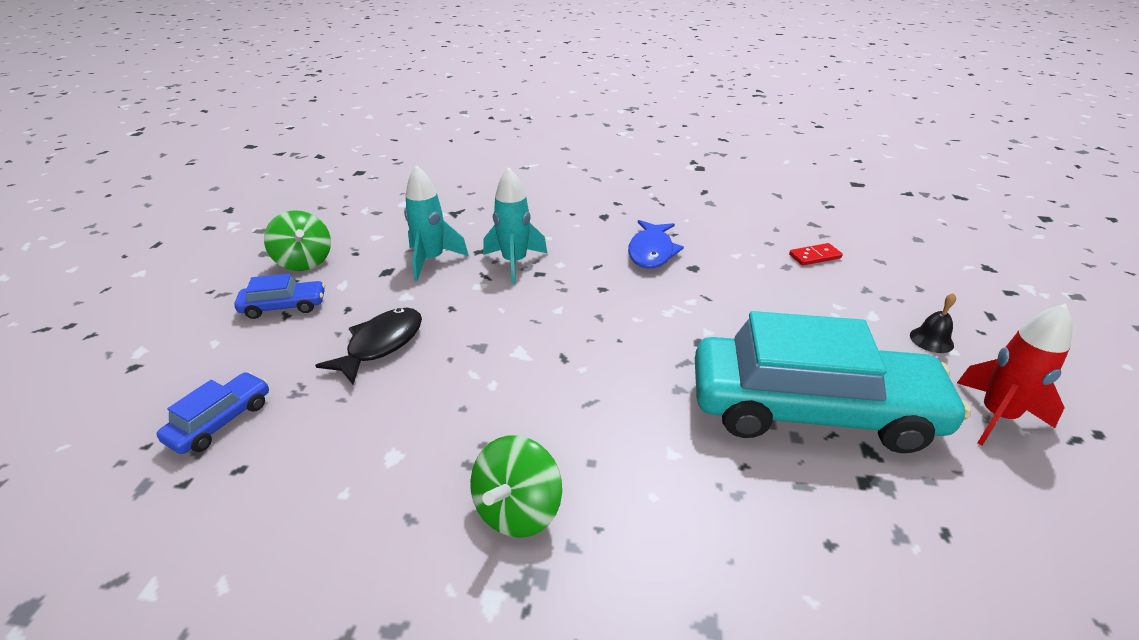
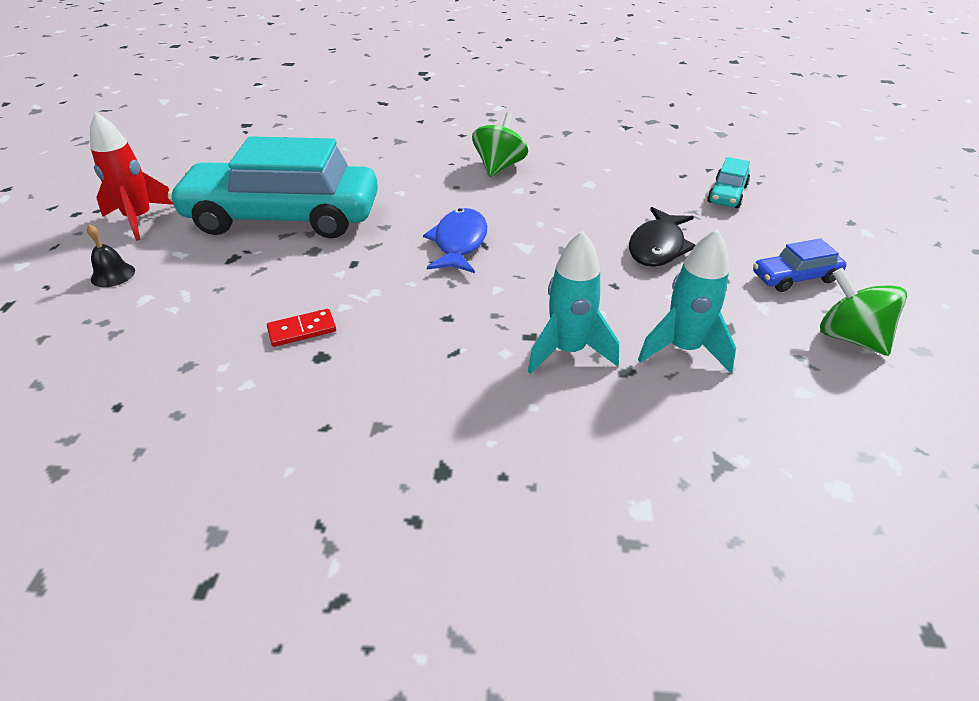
camera: 175 degrees right, 5 degrees up
blue car [157,372,269,454] -> turquoise car [707,157,750,208]
blue fish [628,220,684,268] -> blue fish moved to [423,208,487,273]
red domino [789,243,843,266] -> red domino moved to [267,309,336,347]

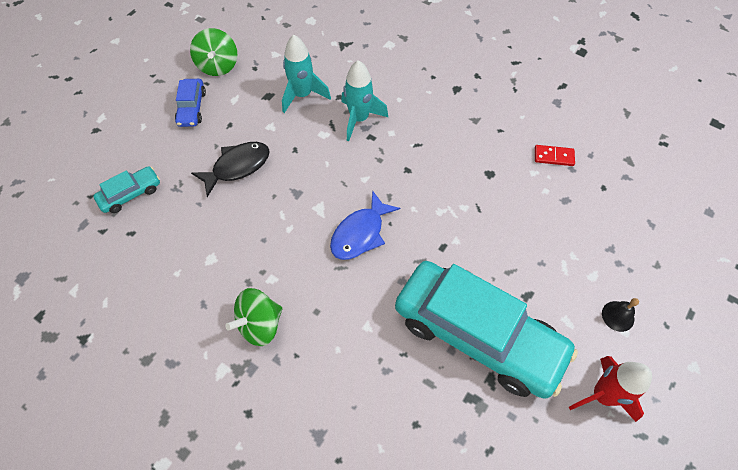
camera: 150 degrees left, 20 degrees up
red domino [267,309,336,347] -> red domino moved to [535,145,575,166]
blue car [753,239,846,292] -> blue car turned 75 degrees clockwise [175,79,206,127]

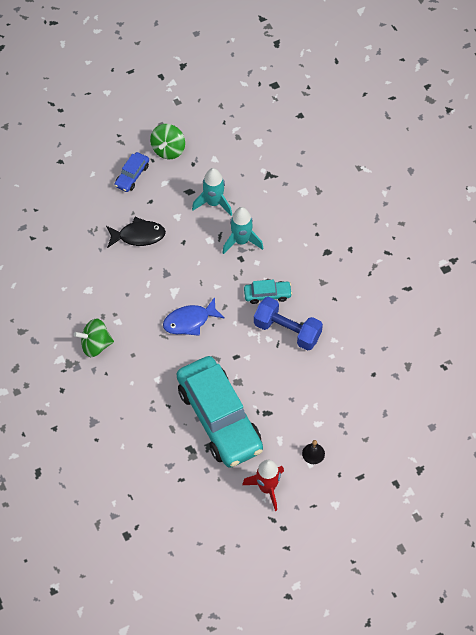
camera: 30 degrees right, 0 degrees up
turquoise car [94,166,160,213] -> turquoise car moved to [244,280,292,304]
red domino [535,145,575,166] -> none
none -> blue dumbbell [254,297,323,351]

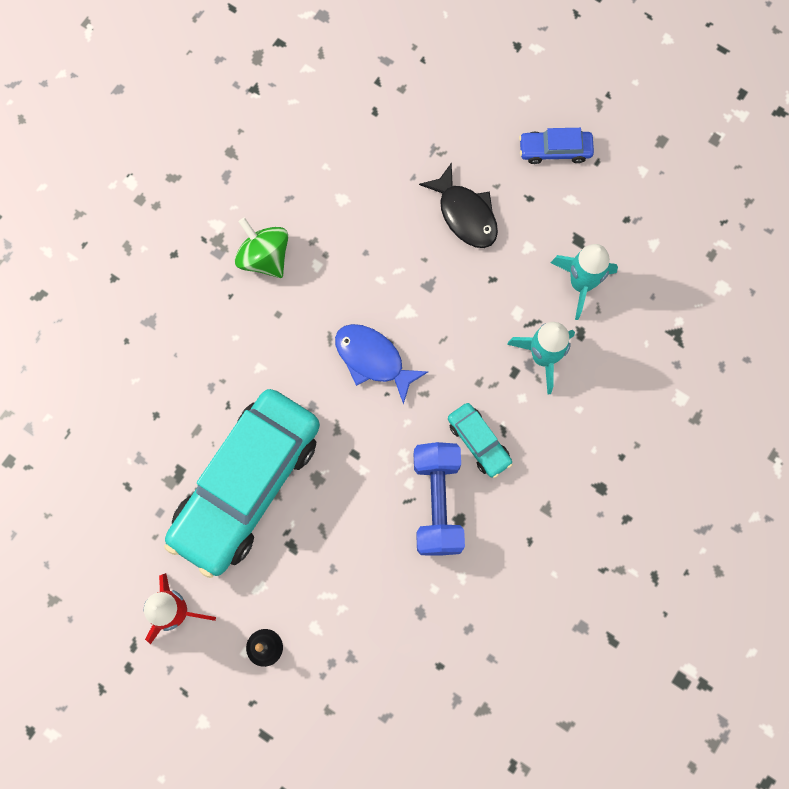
camera: 60 degrees right, 15 degrees up
green spinning top [150,124,185,159] -> none

